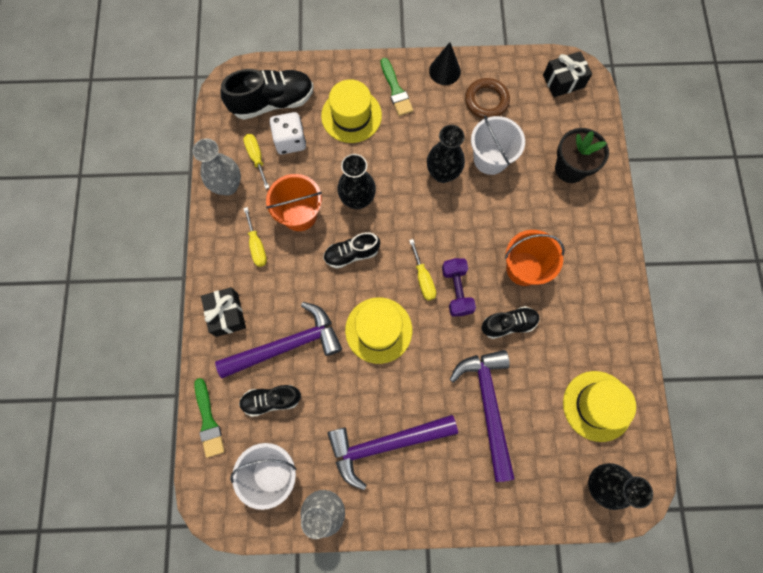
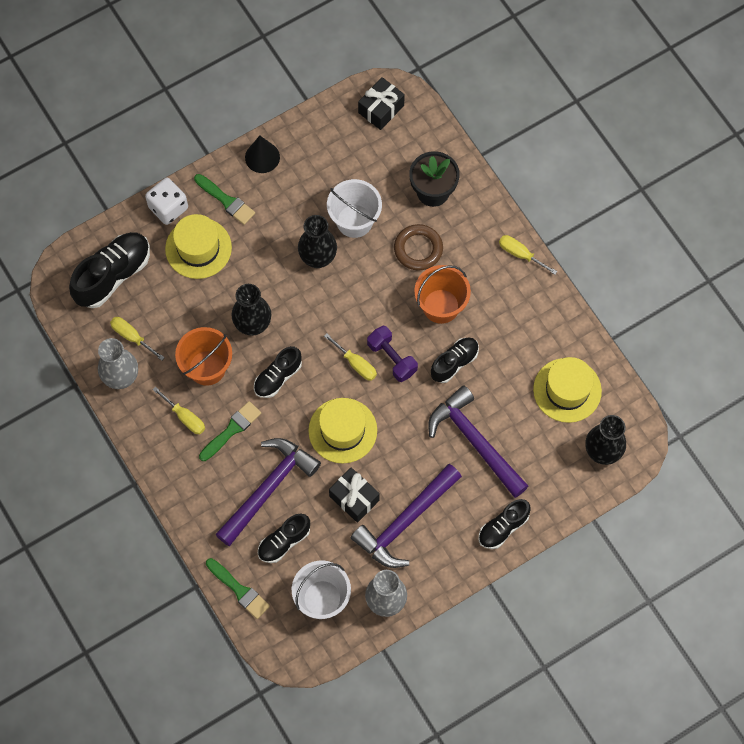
camera: 30 degrees left, 5 degrees down
black gift [201,287,246,337] -> black gift moved to [329,467,380,523]
white dice [270,112,306,155] -> white dice moved to [145,178,188,225]
brown ring [465,78,510,119] -> brown ring moved to [394,224,443,271]
none -> green brush [199,401,261,461]
none -> black shoe [479,499,531,549]
none -> yellow screwdriver [499,235,557,275]

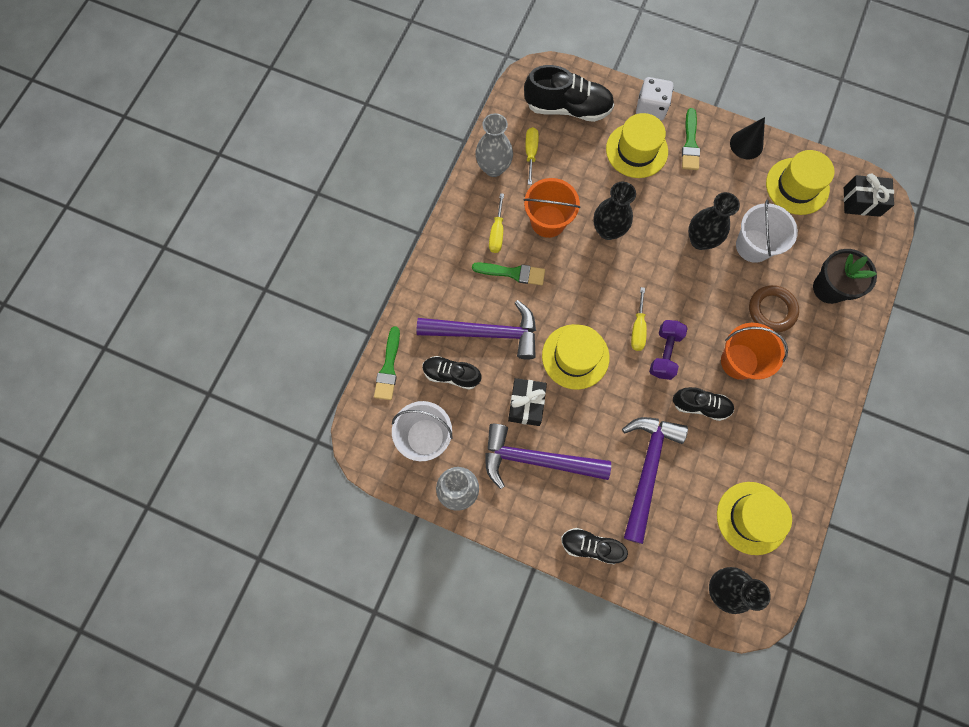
camera: 55 degrees right, 5 degrees up
black shoe [254,346,302,398] -> none
yellow screwdriver [499,235,557,275] -> none
none -> yellow hat [766,150,834,215]

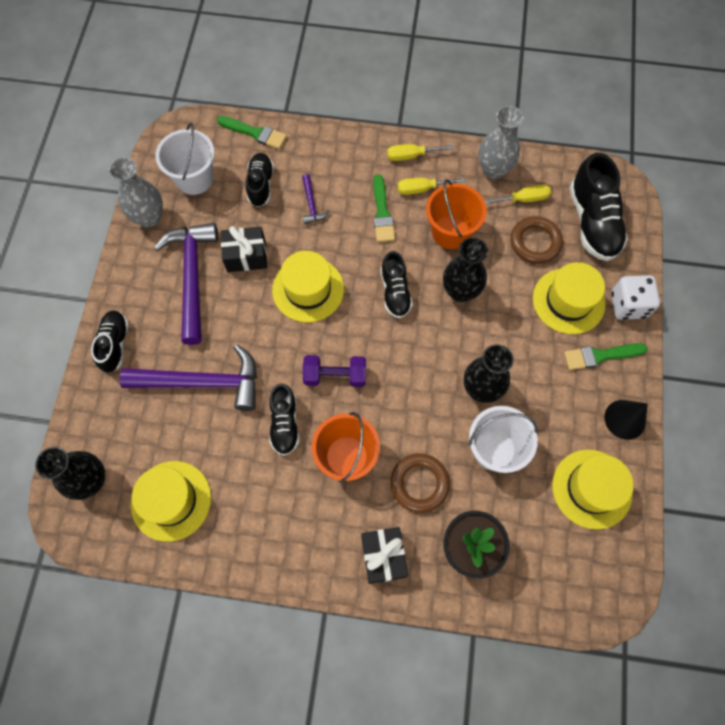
camera: 75 degrees right, 5 degrees down
green brush [374,326,400,400] -> green brush turned 150 degrees counterclockwise [217,116,287,149]
purple hammer [417,300,536,360] -> purple hammer [302,174,329,224], size x0.44
yellow screwdriver [631,287,647,351] -> yellow screwdriver moved to [387,144,453,161]
black gift [844,174,894,217] -> black gift moved to [361,527,408,584]
none -> black shoe [381,251,413,318]
none -> brown ring [510,216,563,264]

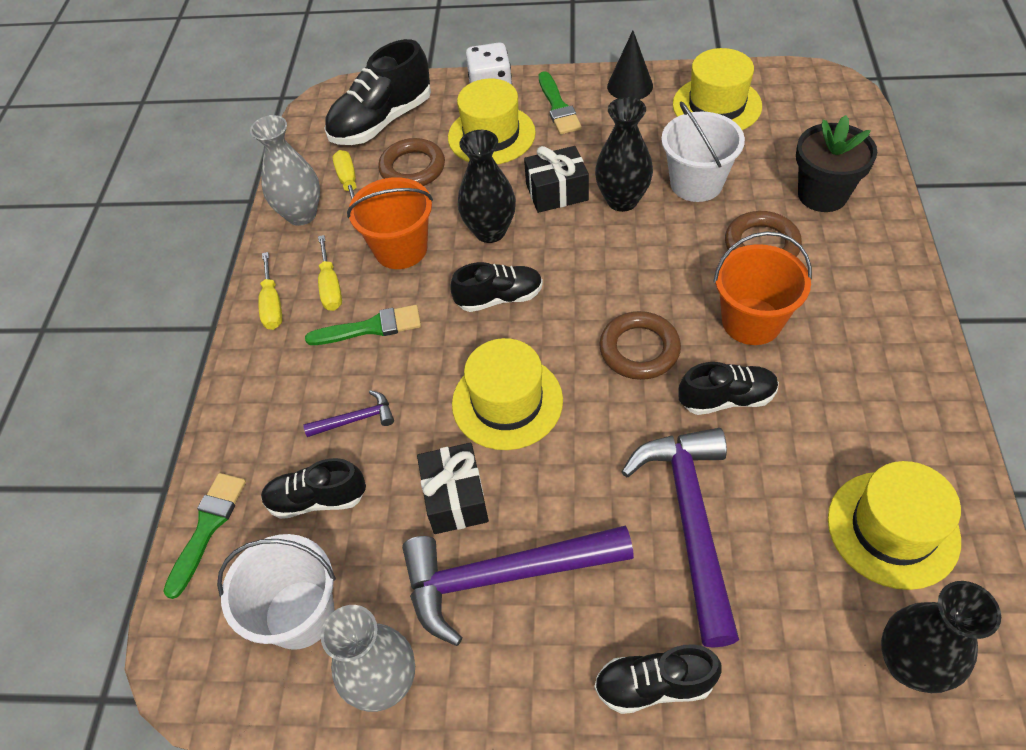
camera: 90 degrees left, 15 degrees down
purple dumbbell [303,355,366,387] -> brown ring [599,311,681,380]
black gift [361,527,408,584] -> black gift moved to [524,146,589,213]
black shoe [569,153,628,261] -> black shoe turned 150 degrees clockwise [324,39,431,145]

